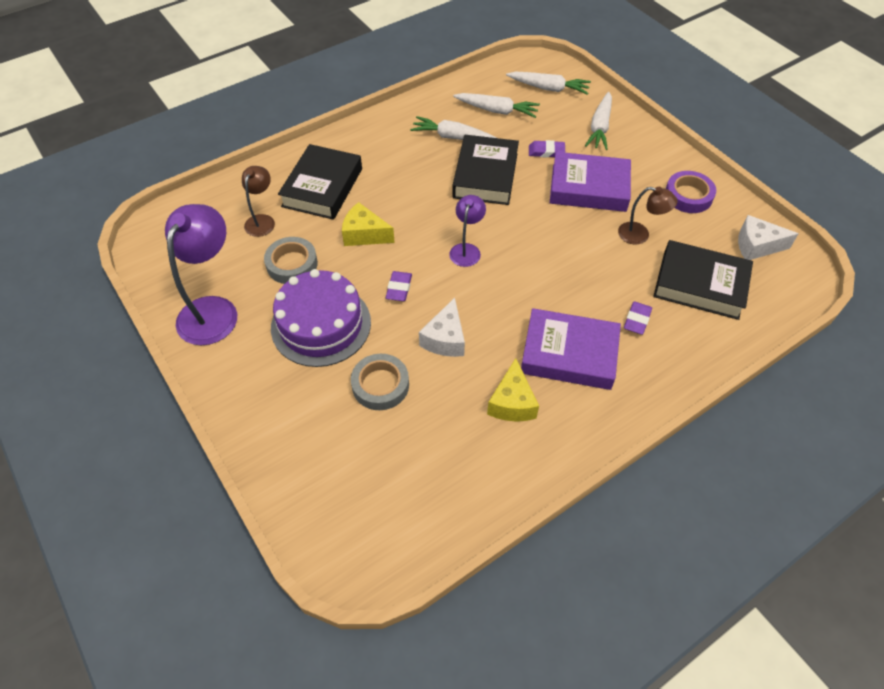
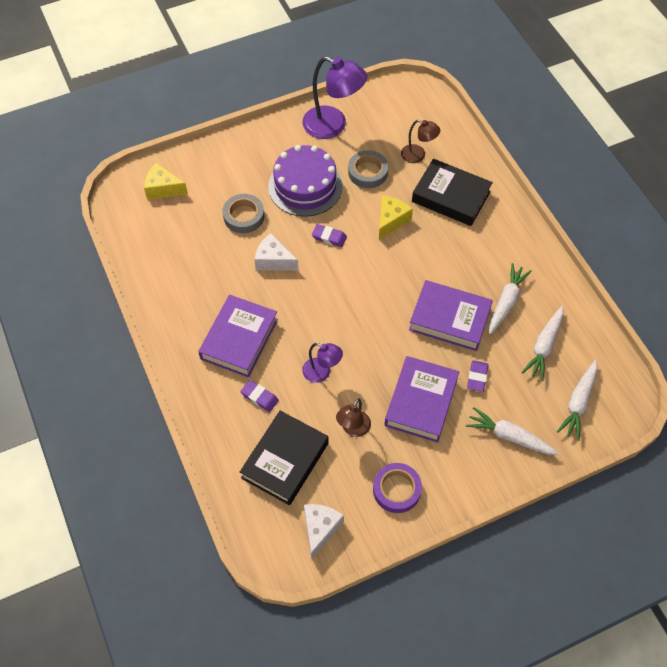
camera: 100 degrees right, 5 degrees up
purple lamp [449,195,486,267] -> purple lamp moved to [302,343,343,383]
black book [452,135,519,205] -> purple book [409,280,493,351]
yellow cheese [487,358,539,422] -> yellow cheese moved to [144,163,188,200]

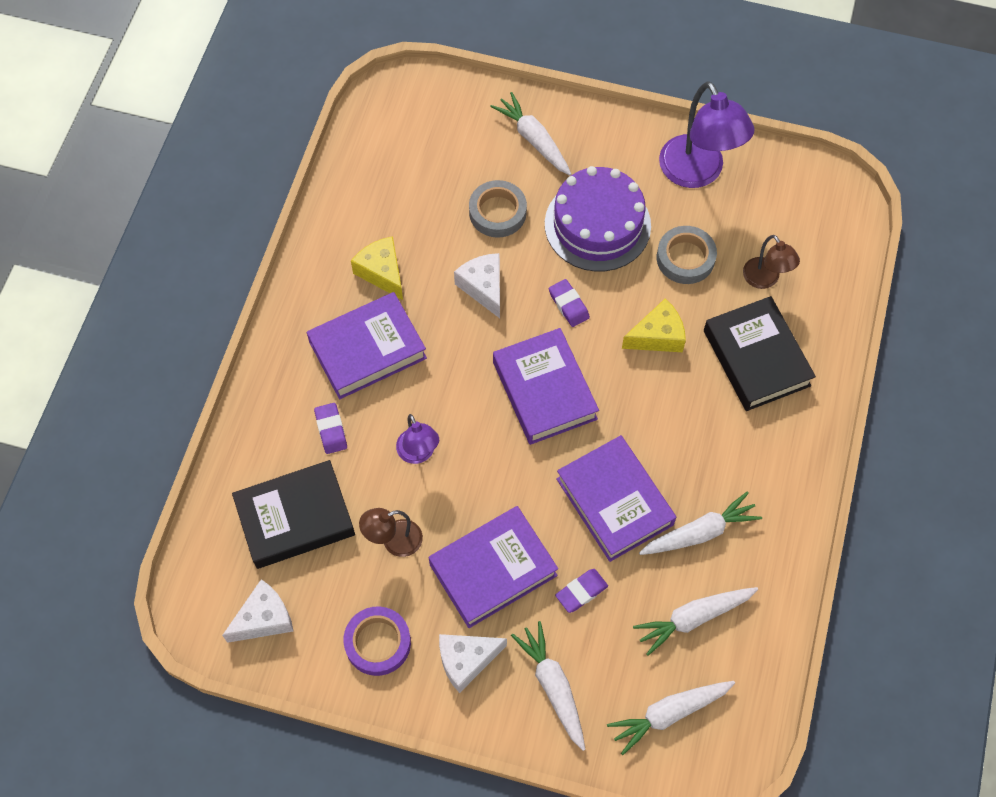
camera: 40 degrees right, 5 degrees up
yellow cheese [144,163,188,200] -> yellow cheese moved to [351,236,403,300]
none -> white cheese [439,634,507,693]
none -> white carrot [490,92,571,175]
none -> purple book [493,328,599,445]

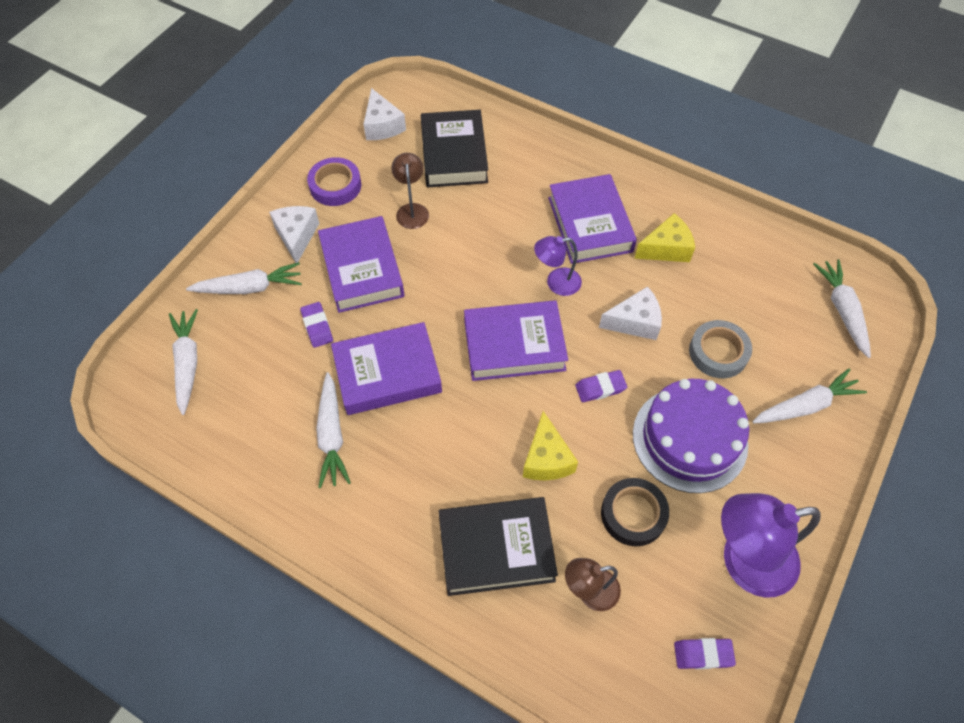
camera: 105 degrees right, 5 degrees down
purple eraser [314,403,347,454] -> purple eraser moved to [674,638,736,669]
purple lamp [396,414,439,464] -> purple lamp moved to [534,236,582,296]
white carrot [633,587,758,656] -> white carrot moved to [813,259,871,358]
grey tape [657,226,717,284] -> black tape [601,478,669,546]

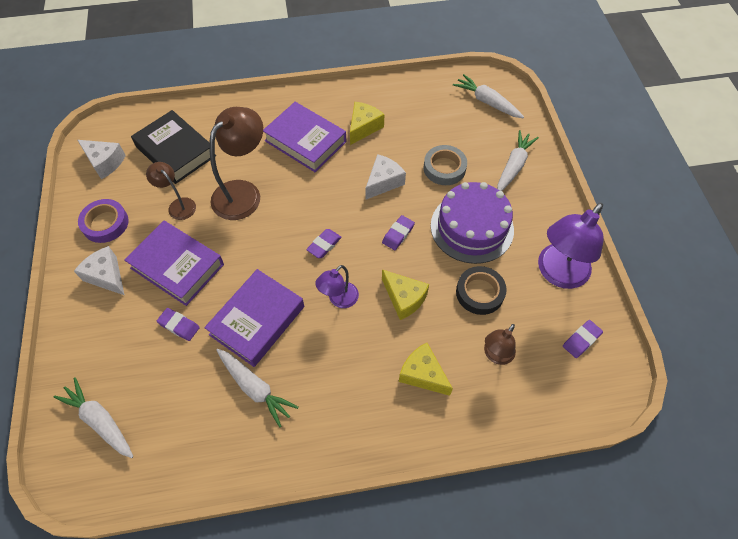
camera: 40 degrees left, 0 degrees up
white carrot [186,262,302,294] -> none
black book [438,497,558,596] -> yellow cheese [399,343,453,396]
purple book [464,300,568,381] -> purple eraser [306,229,342,258]
purple lamp [534,236,582,296] -> purple lamp moved to [315,265,359,308]
none -> brown lamp [209,107,263,220]

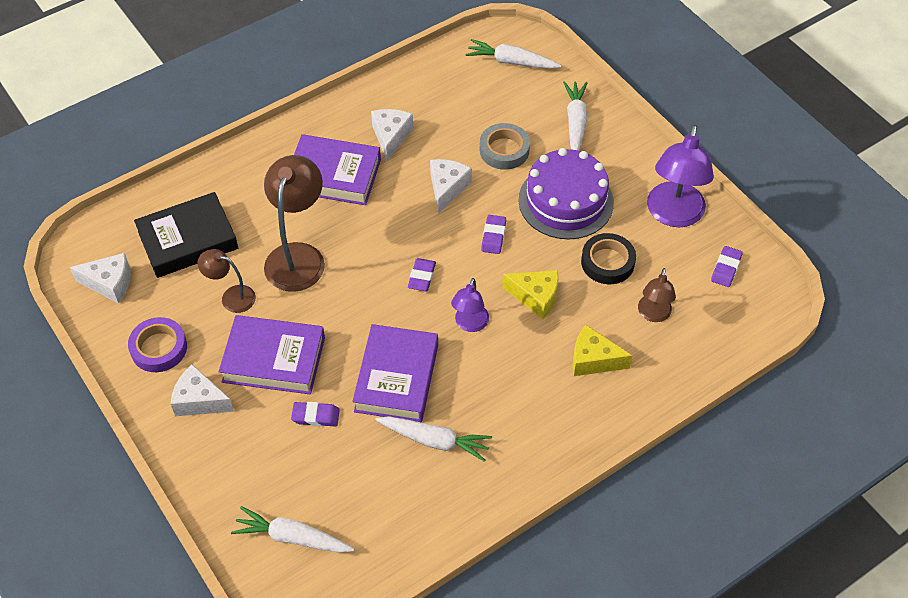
camera: 25 degrees left, 5 degrees down
black book [131,110,216,184] -> black book turned 45 degrees counterclockwise [134,192,238,278]
yellow cheese [350,102,384,145] -> white cheese [371,109,413,161]

